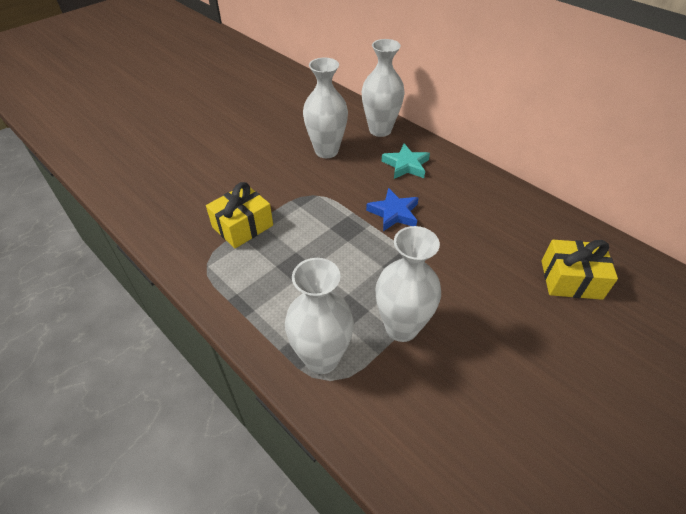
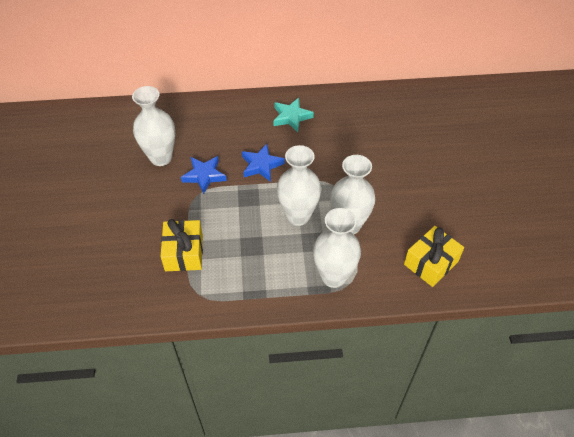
camera: 50 degrees left, 5 degrees up
white vase [362,39,405,137] -> white vase moved to [277,145,321,226]
turquoise star [382,144,430,179] -> turquoise star moved to [273,98,314,132]
yellow gift [542,240,618,300] -> yellow gift moved to [404,226,464,287]
none -> blue star [181,156,227,194]

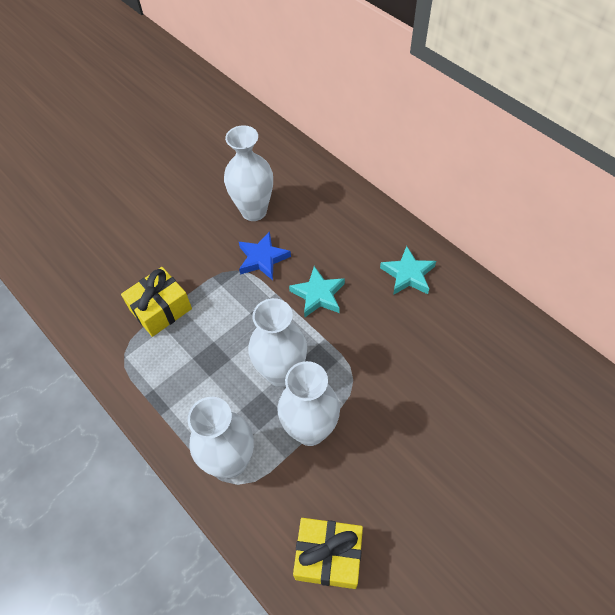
camera: 55 degrees right, 5 degrees up
blue star [242,144,285,182] -> turquoise star [289,266,345,318]

